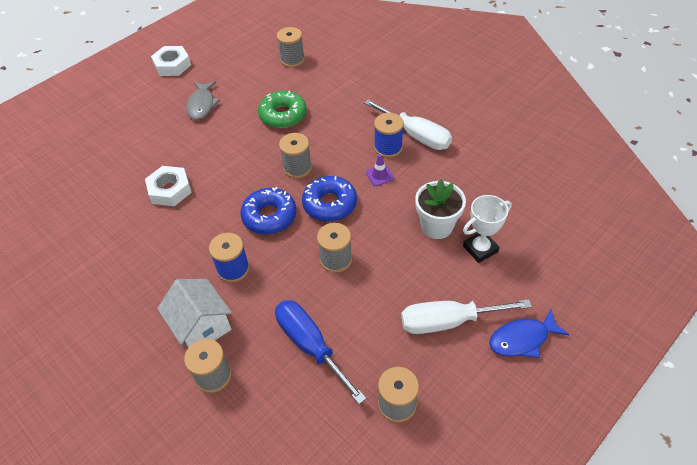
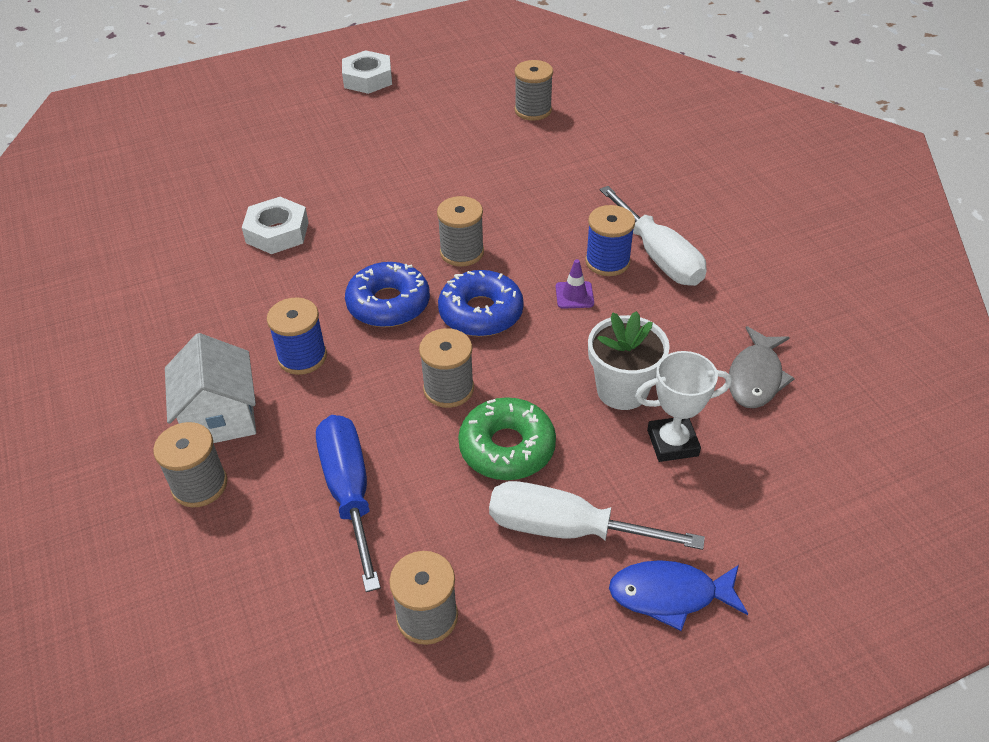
camera: 20 degrees right, 5 degrees down
grey fish [186,81,220,120] -> grey fish moved to [729,326,795,408]
green donut [258,91,307,128] -> green donut moved to [458,397,556,480]

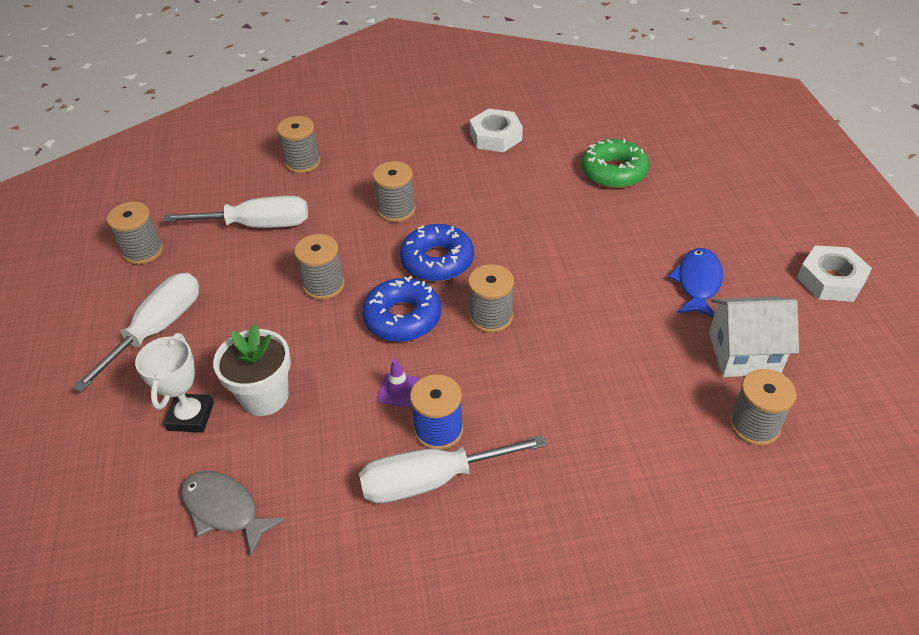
camera: 105 degrees right, 0 degrees up
white house [165,333,256,443] -> white house moved to [709,297,799,377]
white nut [242,197,309,254] -> white nut moved to [470,109,523,152]
blue spool [267,297,327,375] -> grey spool [373,161,416,222]
blue screwdriver [316,415,381,592] -> white screwdriver [163,196,308,228]
green donut [458,397,556,480] -> green donut moved to [581,139,649,188]
blue fish [609,560,748,631] -> blue fish moved to [668,248,723,317]

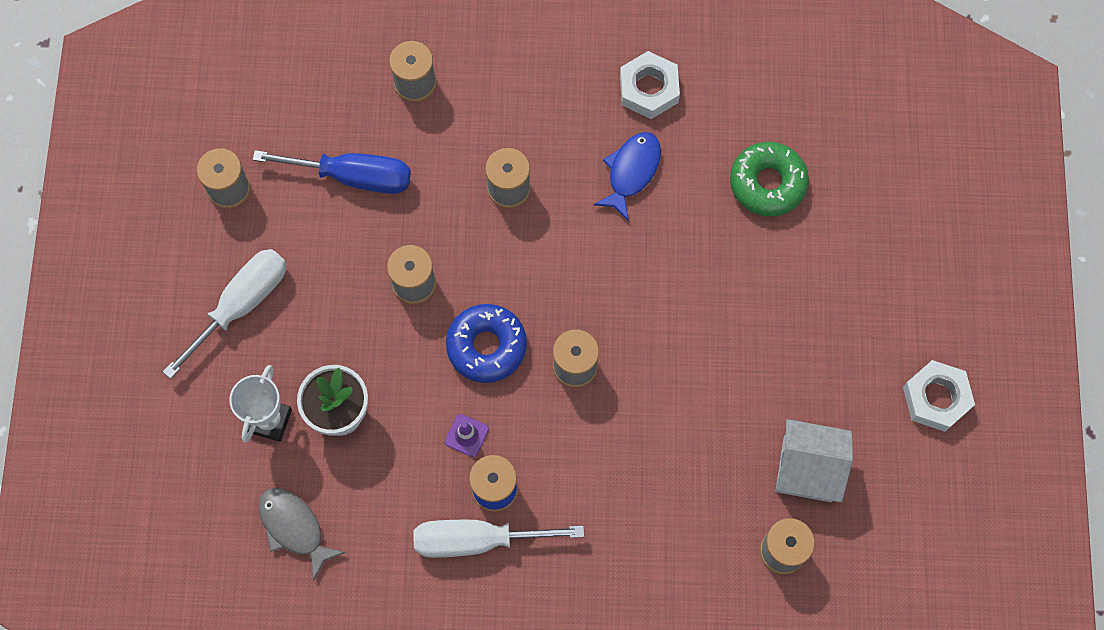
camera: 10 degrees right, 25 degrees up
white screwdriver [163,196,308,228] -> blue screwdriver [252,150,411,194]
blue donut [400,224,474,282] -> none
blue fish [668,248,723,317] -> blue fish moved to [593,132,661,221]

